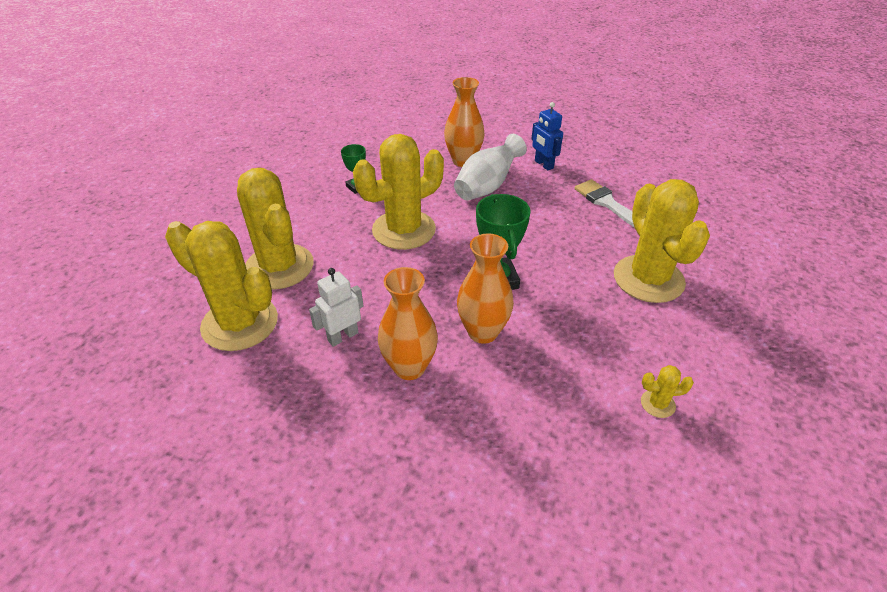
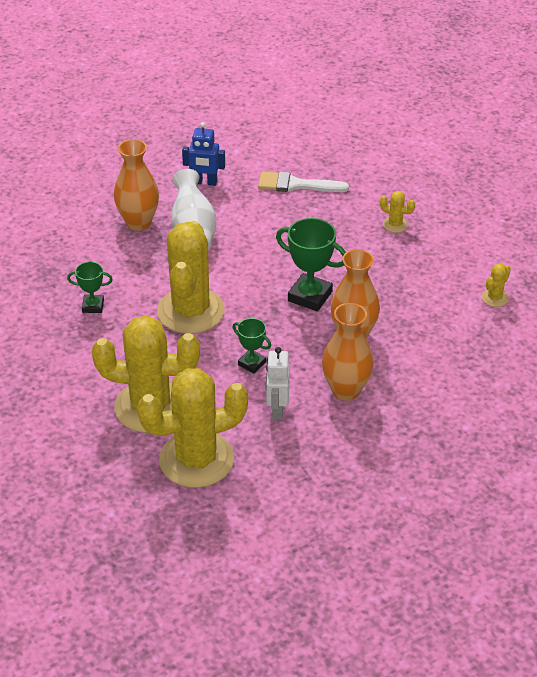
camera: 50 degrees left, 0 degrees up
yellow cactus [614,179,710,303] -> yellow cactus [380,191,415,233], size x0.40
none -> green trophy [232,318,271,374]

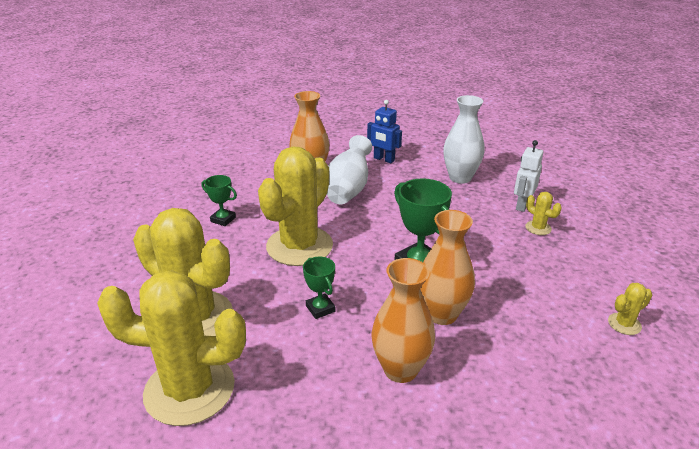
camera: 25 degrees right, 10 degrees down
white brush [258,171,349,192] -> white vase [443,95,485,184]
white robot [266,347,290,419] -> white robot moved to [514,140,543,212]

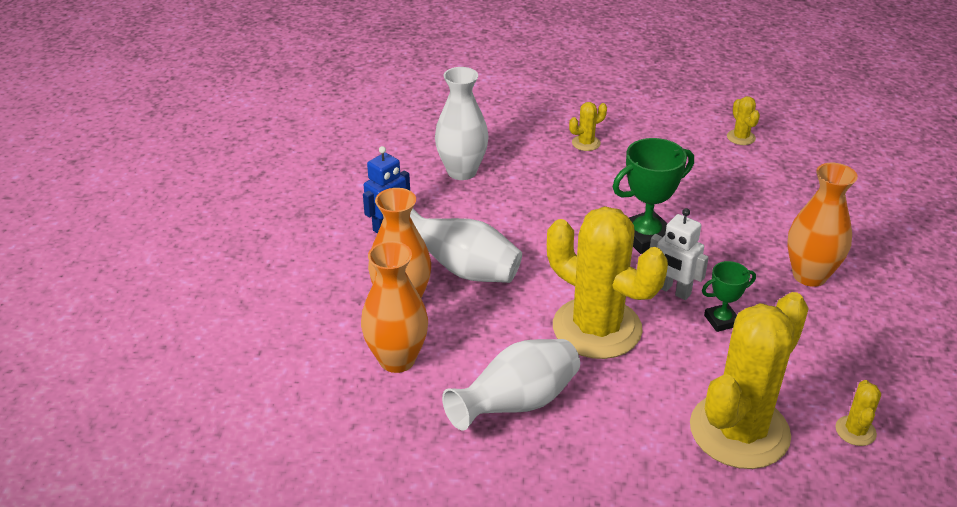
camera: 80 degrees left, 5 degrees up
yellow cactus [97,270,246,426] -> yellow cactus [835,380,881,446], size x0.40
green trophy [202,175,237,226] -> white vase [442,339,580,431]
orange vase [420,210,475,325] -> orange vase moved to [361,241,428,373]
white robot [514,140,543,212] -> white robot moved to [650,208,709,300]

